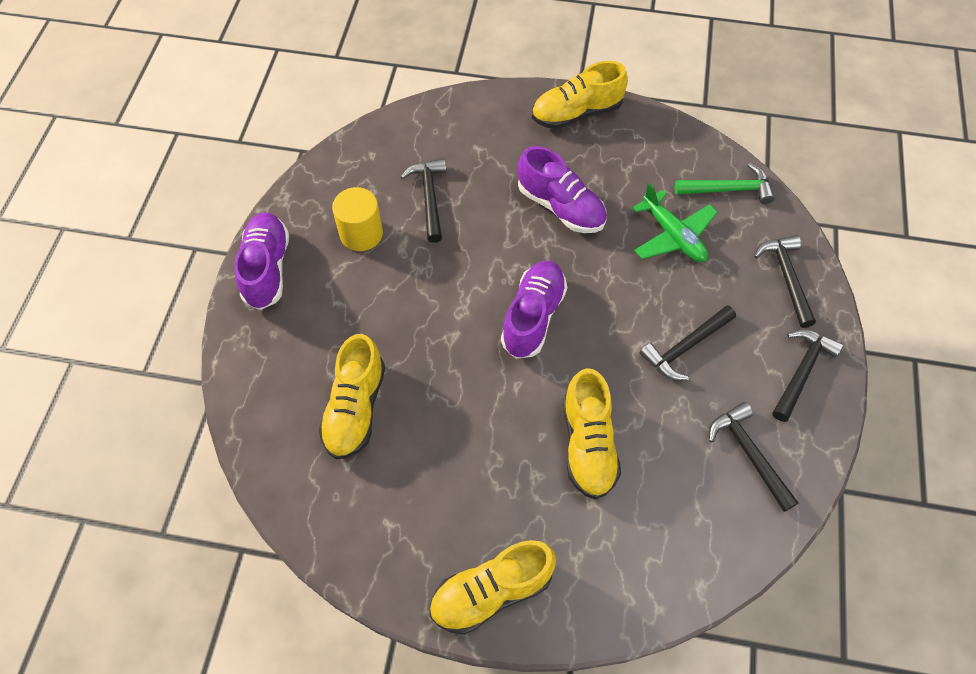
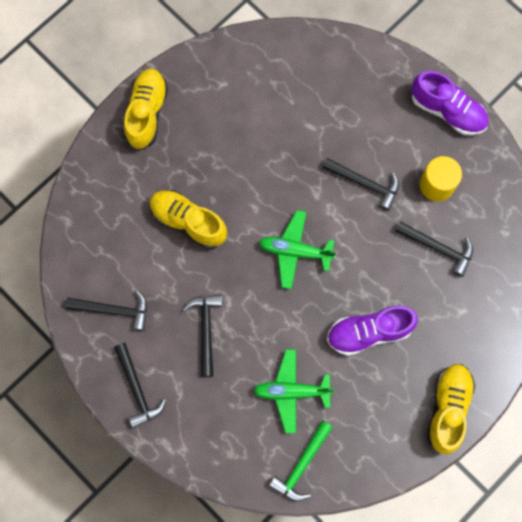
camera: 125 degrees right, 15 degrees up
yellow shoe [319,334,385,459] -> none
purple shoe [501,261,567,359] -> green plane [259,210,336,289]
black hammer [754,235,816,328] -> black hammer moved to [323,158,399,211]

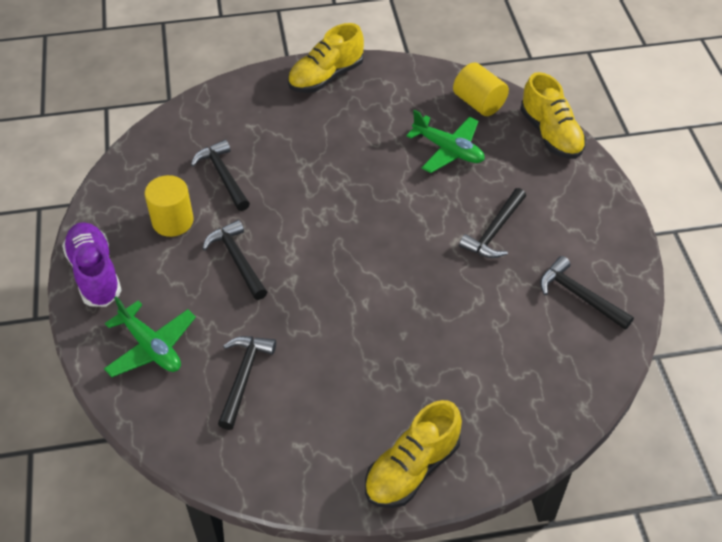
camera: 145 degrees left, 25 degrees down
black hammer [114,343,166,428] -> black hammer moved to [218,336,276,430]
yellow shoe [149,190,227,249] -> yellow shoe moved to [520,72,586,159]
green plane [259,210,336,289] -> green plane moved to [104,296,196,377]
green hammer [268,420,333,501] -> yellow cylinder [453,63,509,116]
purple shoe [327,306,418,356] -> none

